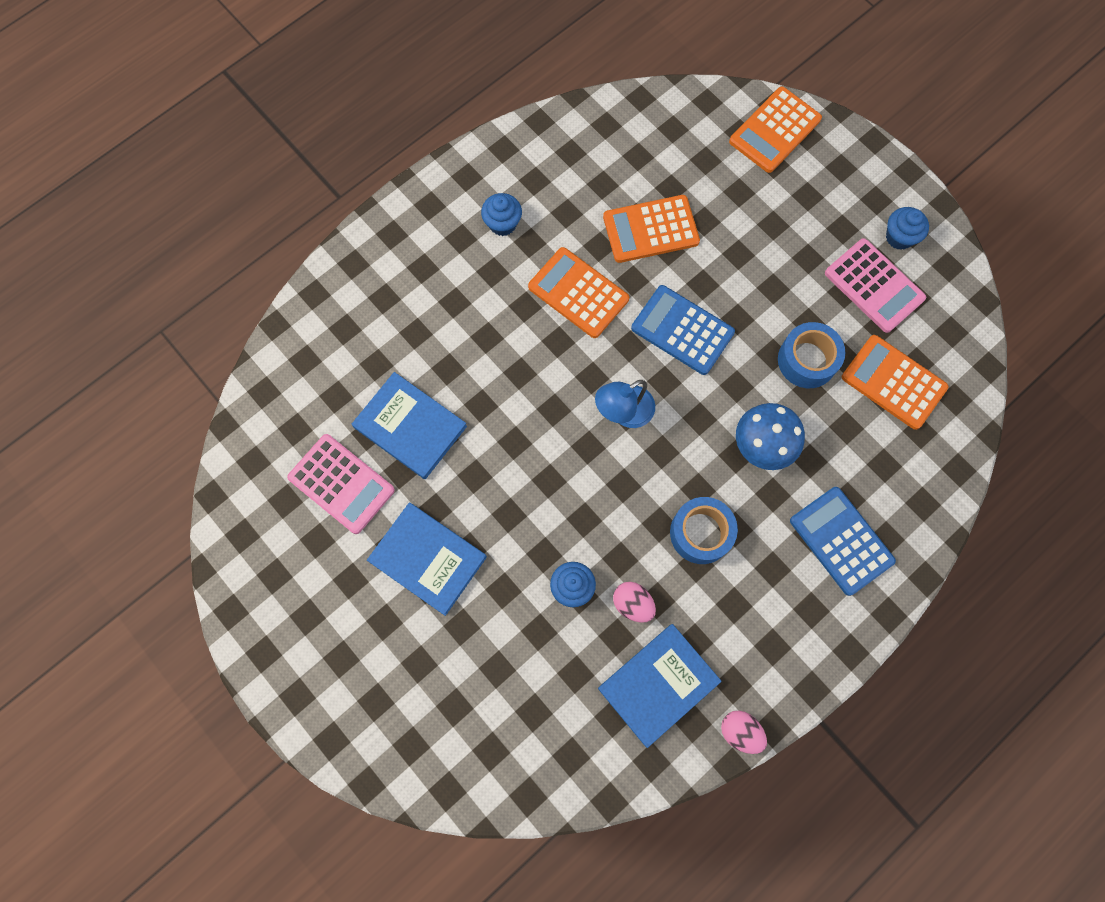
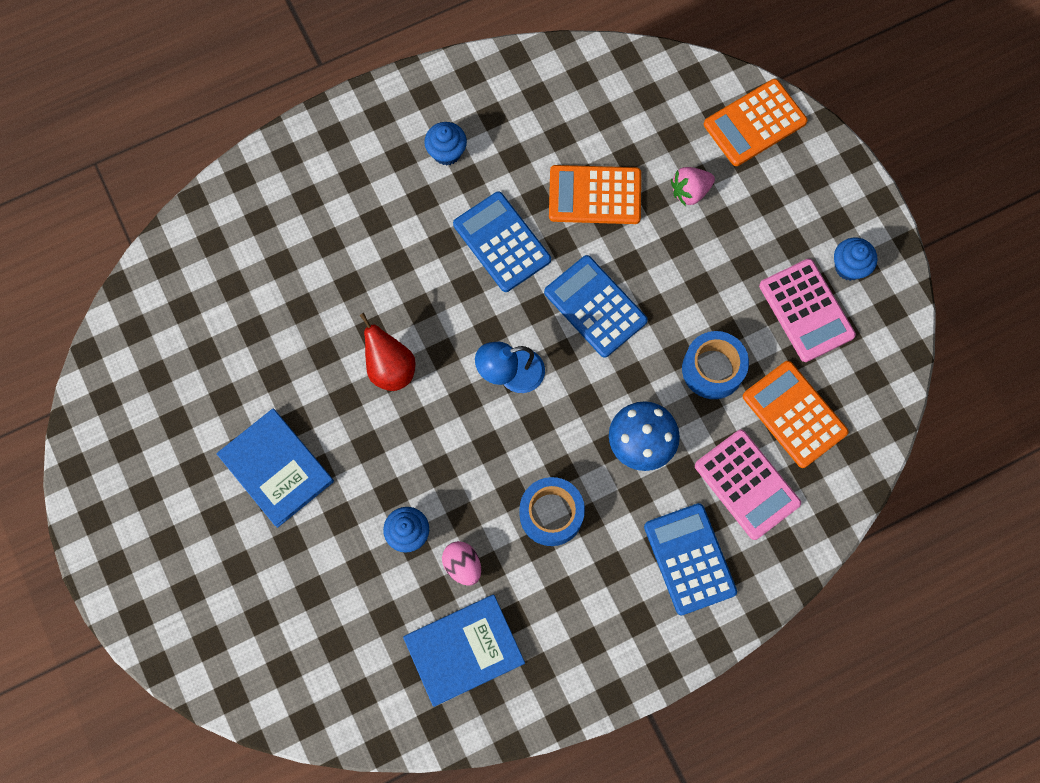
camera: 15 degrees right, 0 degrees up
pink calculator [287,434,395,534] -> pink calculator moved to [695,430,801,540]
blue book [352,372,467,479] -> none
orange calculator [528,247,629,338] -> blue calculator [453,191,551,292]
pink egg [721,711,767,754] -> none
none -> red pear [359,313,416,391]
none -> pink strawberry [671,167,715,206]

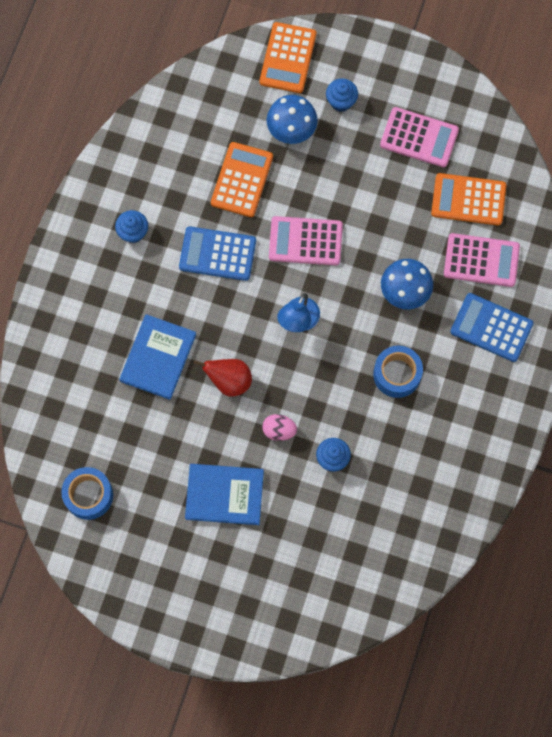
camera: 45 degrees left, 0 degrees up
blue book [403,595,525,707] -> blue book moved to [119,314,196,400]
pink egg [442,541,481,586] -> pink egg moved to [262,414,297,441]
blue calculator [544,255,648,358] -> pink calculator [269,216,343,265]
orange calculator [549,165,641,224] -> orange calculator turned 150 degrees clockwise [211,142,273,217]
pink strawberry [671,167,715,206] -> blue mushroom [267,95,318,144]
blue tape [682,331,749,399] -> blue tape moved to [61,467,113,520]
blue cupcake [834,238,877,281] -> blue cupcake moved to [326,78,358,112]

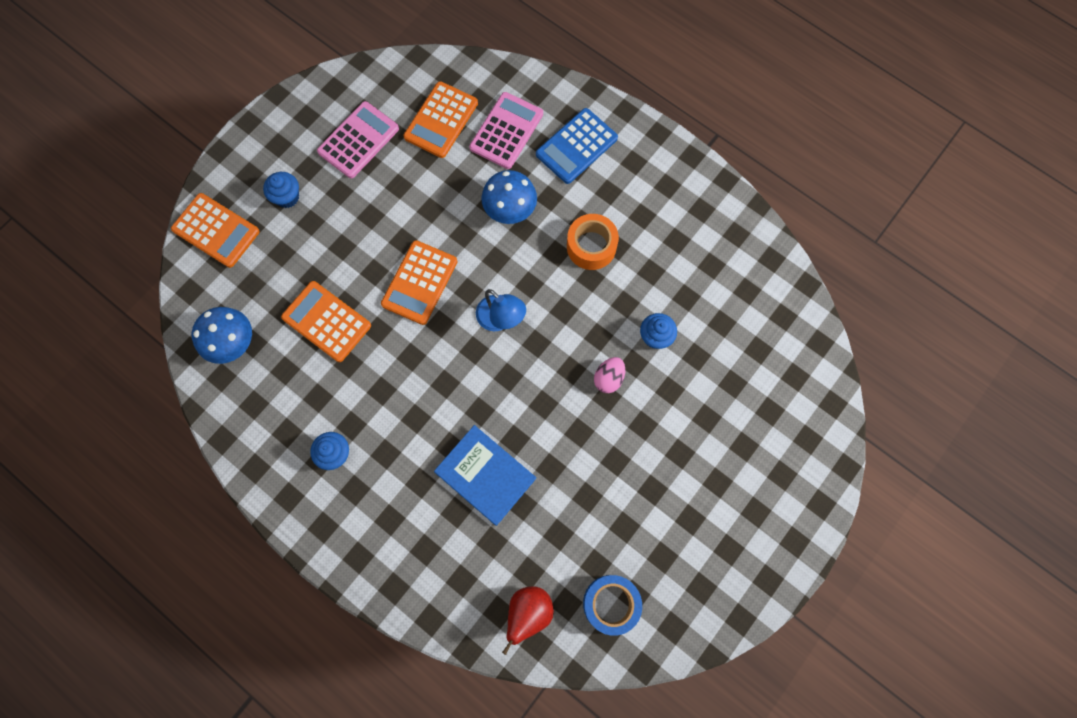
camera: 70 degrees left, 0 degrees up
blue calculator [179,226,256,281] -> none
blue book [185,464,264,525] -> none
red pear [193,359,252,397] -> red pear moved to [502,586,554,655]
blue mushroom [267,95,318,144] -> blue mushroom moved to [192,307,252,364]
pink calculator [269,216,343,265] -> orange calculator [381,240,457,325]
blue tape [373,346,423,398] -> orange tape [567,214,619,270]

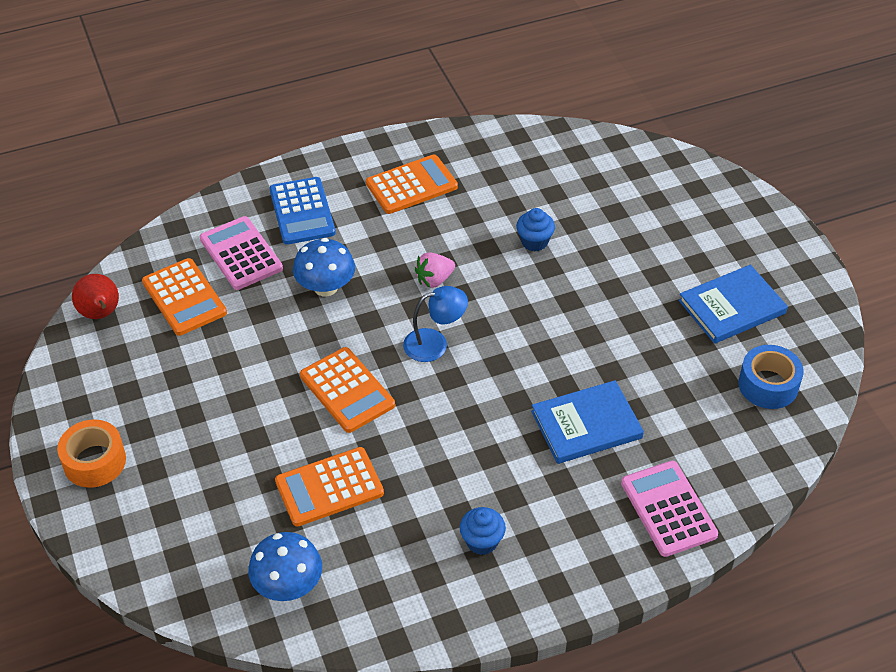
camera: 60 degrees left, 25 degrees down
orange calculator [171,193,260,268] -> orange calculator moved to [366,154,458,214]
blue cupcake [263,172,299,208] -> none
pink calculator [317,101,399,178] -> pink calculator moved to [621,461,718,557]
red pear [502,586,554,655] -> red pear moved to [72,274,119,319]
orange tape [567,214,619,270] -> orange tape moved to [57,419,126,488]
pink egg [594,357,625,393] -> none
none -> pink strawberry [415,252,455,288]
none -> blue book [679,265,788,344]

